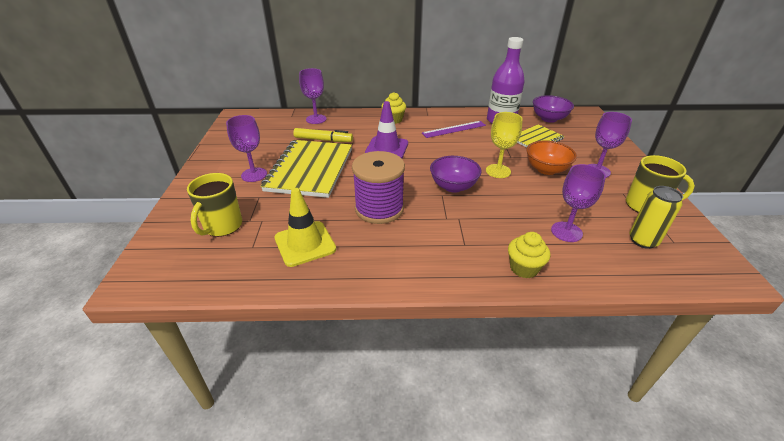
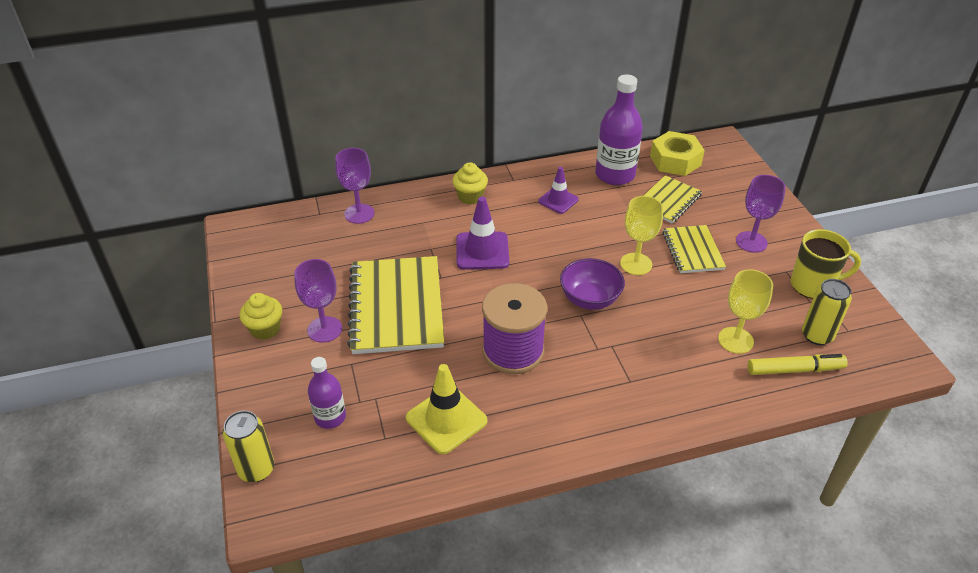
camera: 15 degrees left, 5 degrees up
yellow mug [187,173,242,237] -> purple bottle [308,357,346,429]
yellow marker [293,128,353,142] -> yellow marker moved to [748,354,848,375]
purple ruler [422,121,486,138] -> purple traffic cone [538,167,579,214]
yellow cupcake [508,232,550,278] -> yellow cupcake moved to [239,293,282,340]
orange bowl [526,140,577,175] -> yellow notebook [663,225,726,273]
purple bowl [533,95,574,123] -> yellow nut [650,131,705,176]
purple goblet [551,164,606,242] -> yellow goblet [718,269,773,354]
none -> yellow can [223,410,274,482]

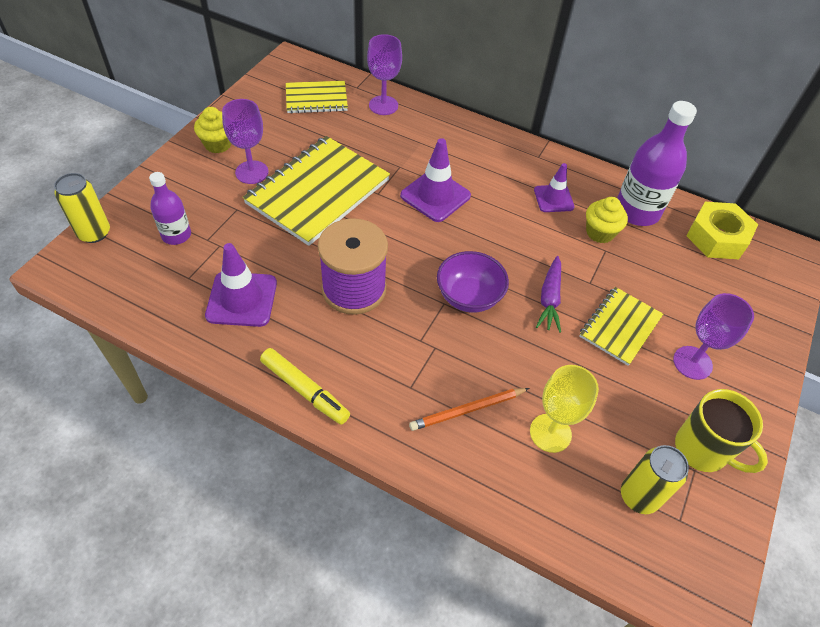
camera: 40 degrees right, 10 degrees up
yellow traffic cone [406,364,487,454] -> purple traffic cone [205,243,277,327]
yellow cupcake [452,162,488,204] -> yellow cupcake moved to [586,197,628,243]
yellow goblet [620,196,663,275] -> purple carrot [536,256,561,333]
yellow notebook [643,175,702,223] -> yellow notebook moved to [286,81,348,113]
yellow marker [748,354,848,375] -> yellow marker moved to [260,348,350,425]
none -> orange pencil [409,388,529,431]

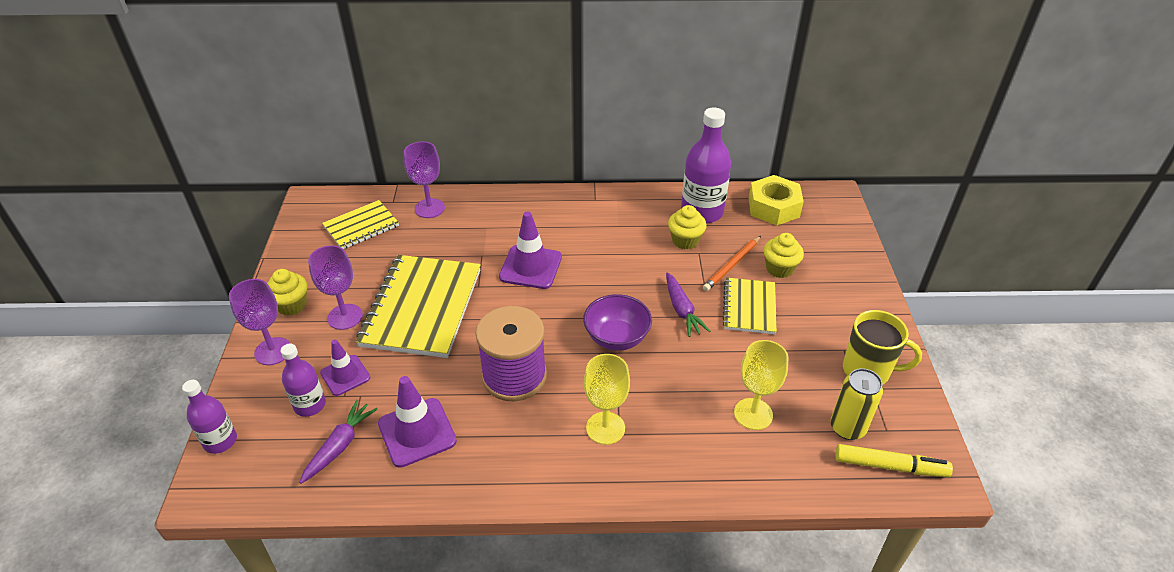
camera: 25 degrees left, 10 degrees down
yellow can [54,173,110,243] -> purple bottle [182,380,237,454]
yellow marker [260,348,350,425] -> yellow marker moved to [836,444,953,477]
orange pencil [409,388,529,431] -> orange pencil moved to [703,236,761,291]
purple traffic cone [534,163,575,212] -> purple traffic cone moved to [320,340,370,396]
purple goblet [673,293,754,380] -> purple goblet moved to [229,279,291,365]
none -> purple carrot [299,400,378,484]
none -> yellow goblet [584,354,630,445]
none -> yellow cupcake [763,233,804,278]

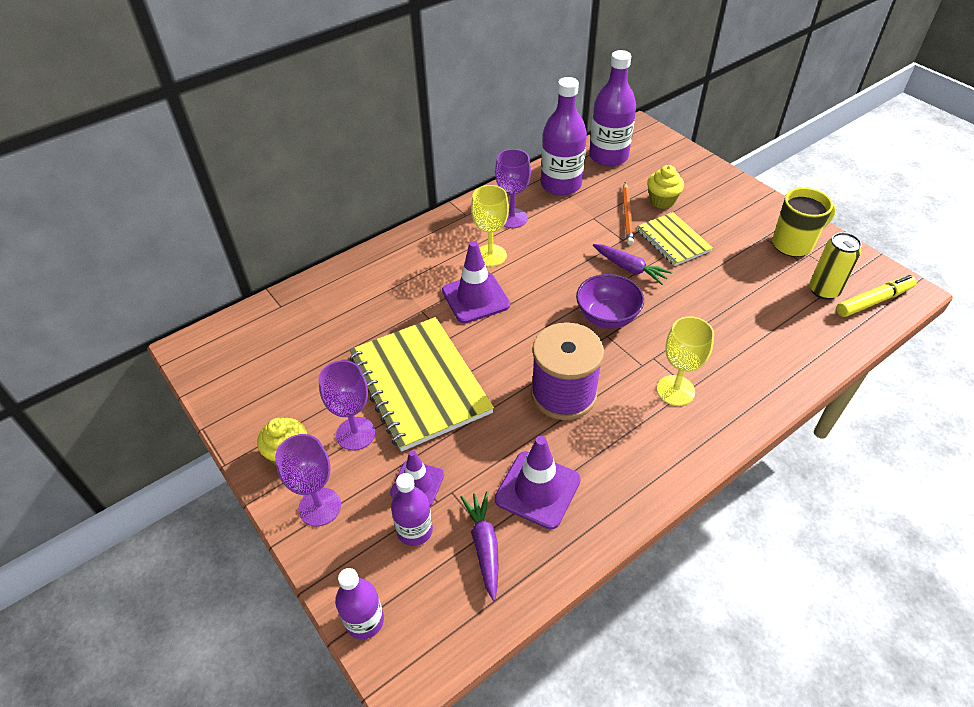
camera: 35 degrees left, 5 degrees up
yellow notebook [322,200,399,249] -> none
purple goblet [404,141,445,218] -> purple goblet moved to [495,149,531,228]
yellow cupcake [668,205,707,249] -> none
yellow goblet [734,340,789,430] -> yellow goblet moved to [471,185,509,267]
yellow nut [748,175,804,226] -> purple bottle [589,50,636,167]

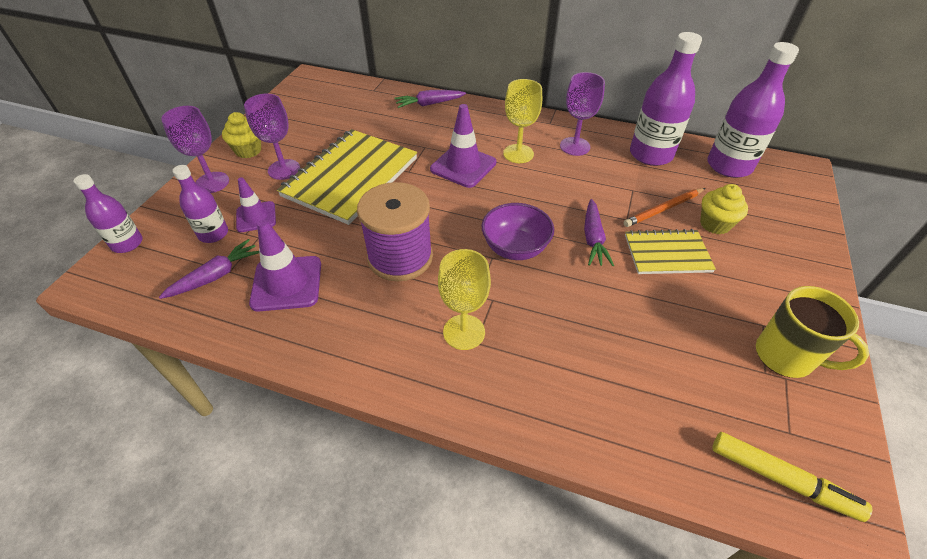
camera: 55 degrees right, 0 degrees up
yellow notebook [637,212,713,266] -> yellow notebook turned 60 degrees clockwise [625,229,716,274]
yellow can [809,232,862,300] -> none
none -> purple carrot [394,90,466,108]

